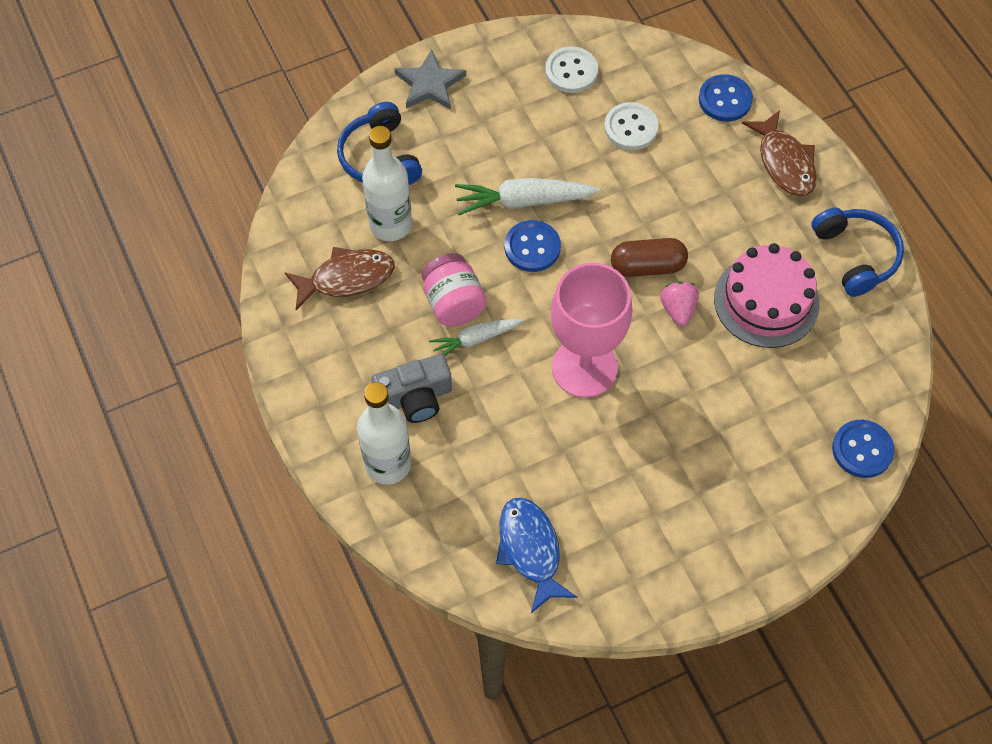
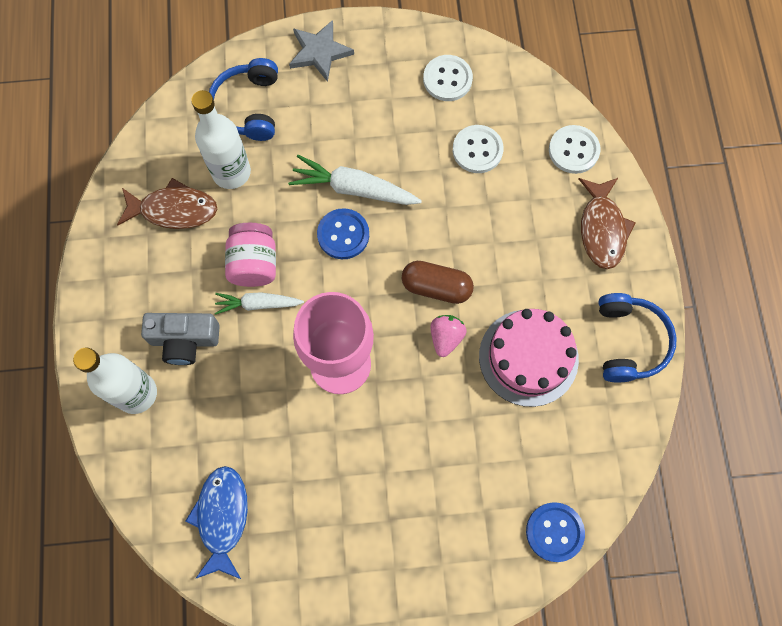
camera: 20 degrees right, 10 degrees up
blue button [699,74,753,122] -> white button [549,125,601,174]

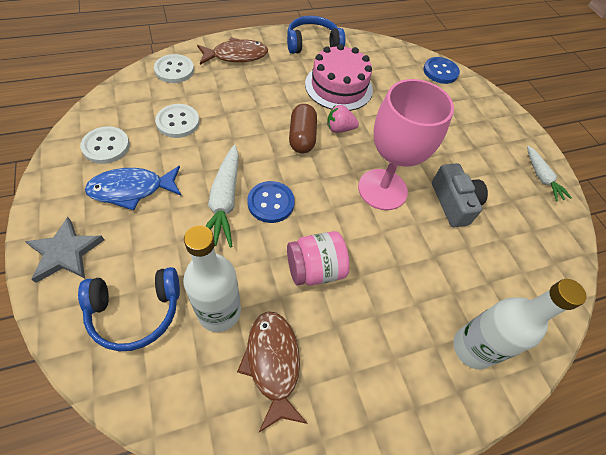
camera: 110 degrees left, 15 degrees down
grey camera [141,313,220,365] -> grey camera moved to [432,163,488,227]
blue fish [186,466,248,579] -> blue fish moved to [85,166,182,210]
white carrot [215,292,304,315] -> white carrot moved to [527,146,572,201]

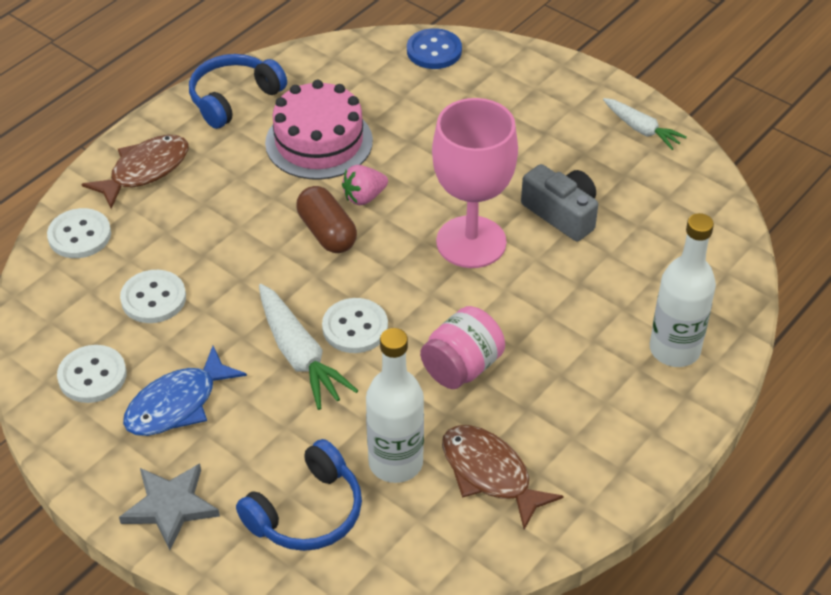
camera: 25 degrees left, 10 degrees down
blue button [247,181,295,223] -> white button [322,298,388,353]

